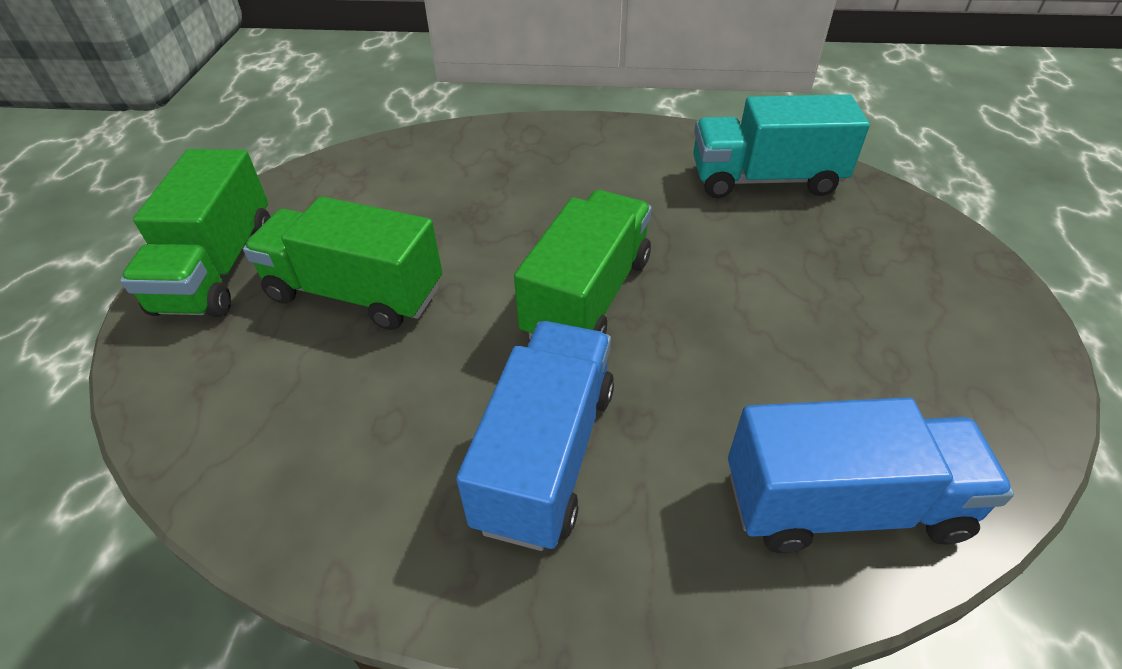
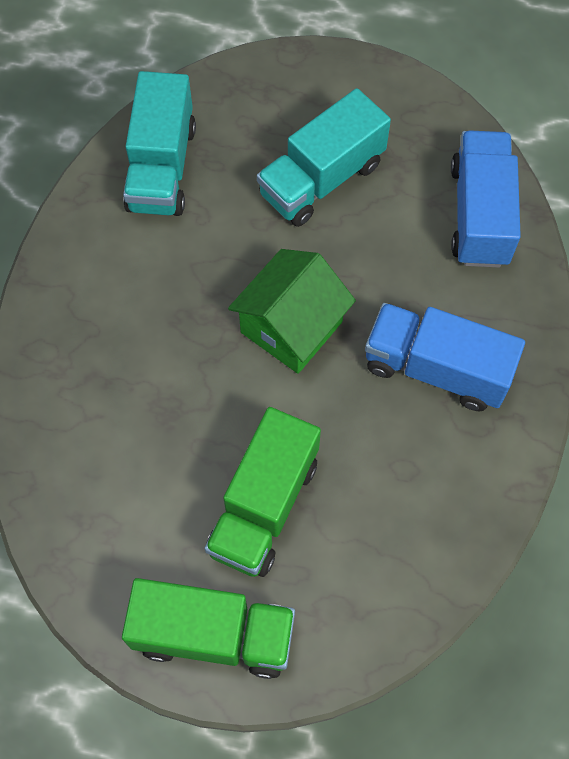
camera: 85 degrees left, 20 degrees up
green truck [514,190,652,339] -> green house [228,249,356,374]
none -> turquoise truck [257,88,391,227]

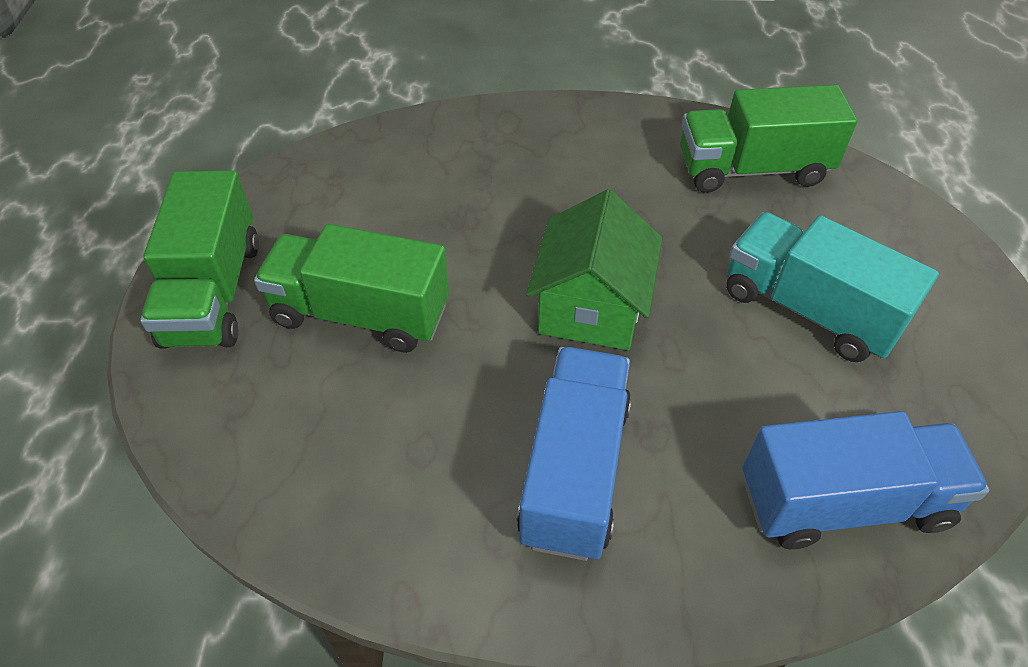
camera: 80 degrees right, 15 degrees down
turquoise truck [123,71,196,216] -> green truck [680,85,858,193]
green house [228,249,356,374] -> green house turned 75 degrees clockwise [526,190,662,350]

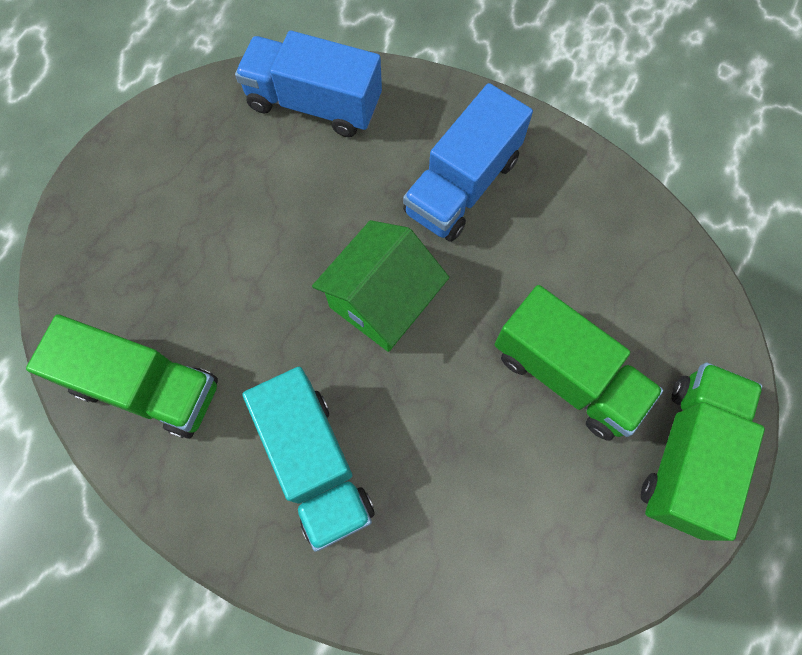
camera: 155 degrees left, 20 degrees up
turquoise truck [726,212,939,362] -> turquoise truck moved to [242,367,375,552]

